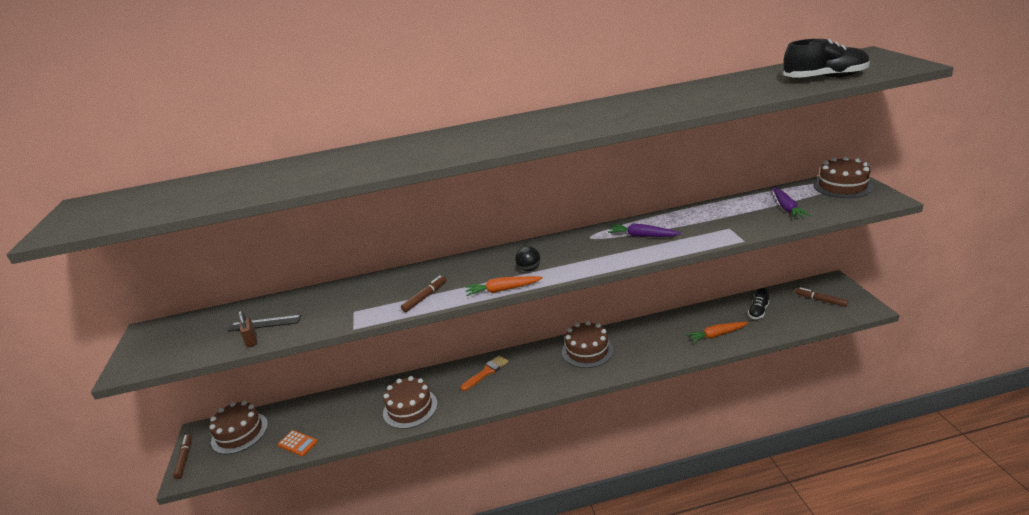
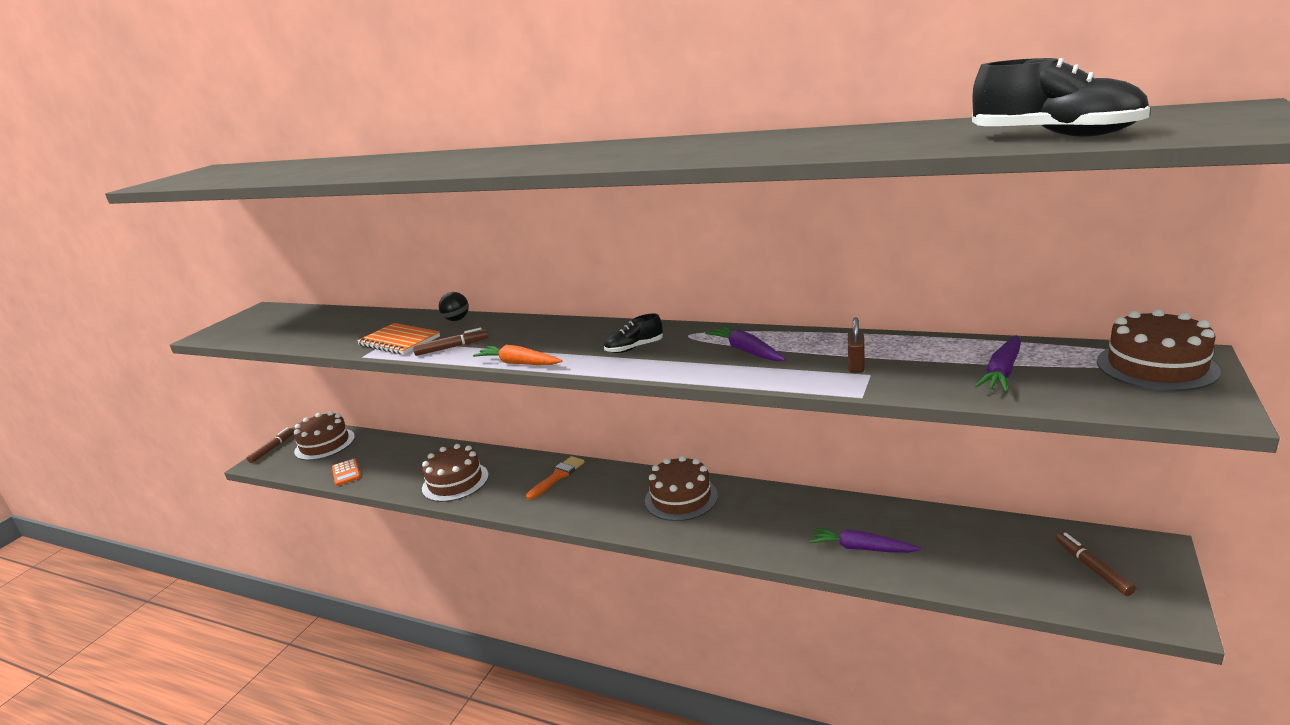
camera: 35 degrees right, 5 degrees down
black ruler [227,315,302,332] -> none
brown padlock [238,311,257,348] -> brown padlock moved to [848,317,865,373]
orange brush [461,355,509,391] -> orange brush turned 45 degrees counterclockwise [526,456,584,500]
black ball [515,246,540,271] -> black ball moved to [439,292,469,321]
orange carrot [686,322,749,343] -> purple carrot [809,527,921,553]
black shoe [748,288,769,319] -> black shoe moved to [604,313,663,353]
none -> orange notebook [357,323,440,355]

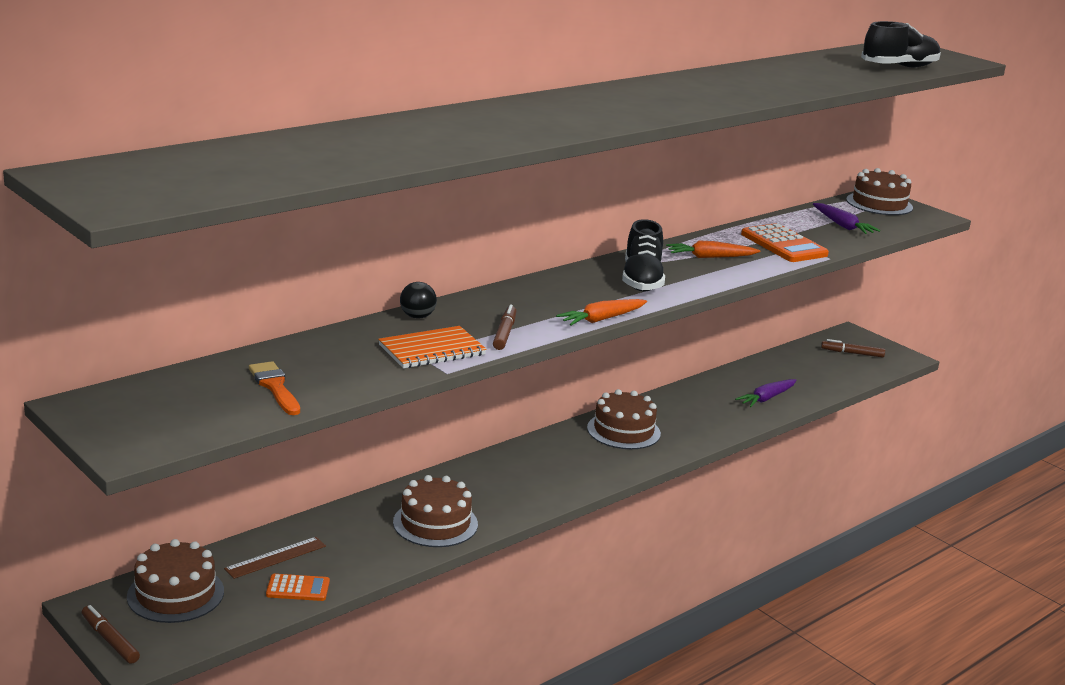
camera: 70 degrees left, 0 degrees up
orange brush [526,456,584,500] -> orange brush moved to [249,361,300,415]
black shoe [604,313,663,353] -> black shoe [622,219,665,291], size x1.70
purple carrot [705,325,786,361] -> orange carrot [666,241,761,258]
brown padlock [848,317,865,373] -> orange calculator [741,223,829,262]
none -> brown ruler [224,537,326,579]

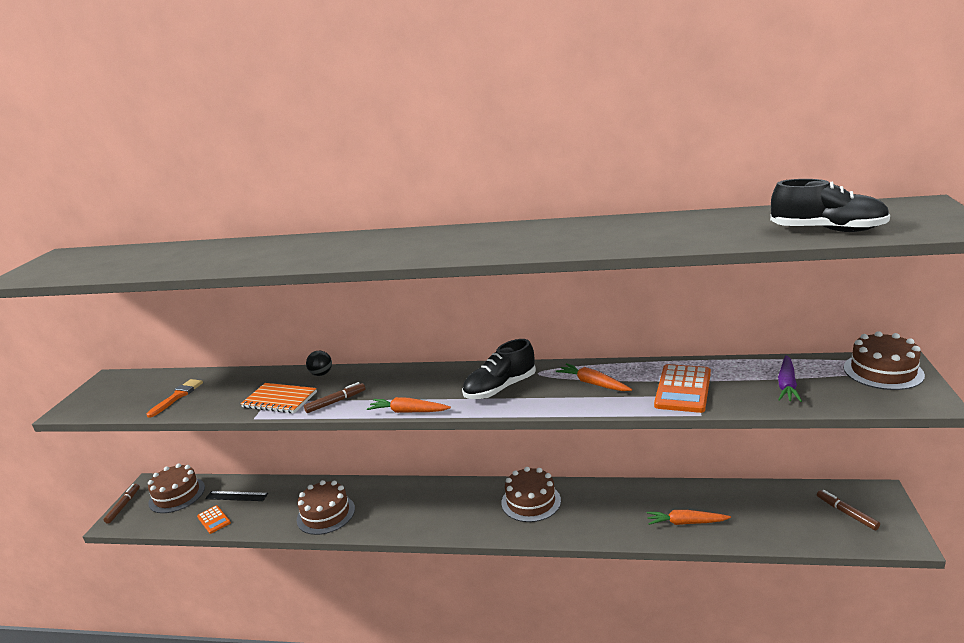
camera: 55 degrees right, 0 degrees up
brown ruler [224,537,326,579] -> black ruler [205,491,268,501]
purple carrot [735,379,796,407] -> orange carrot [647,510,731,525]

